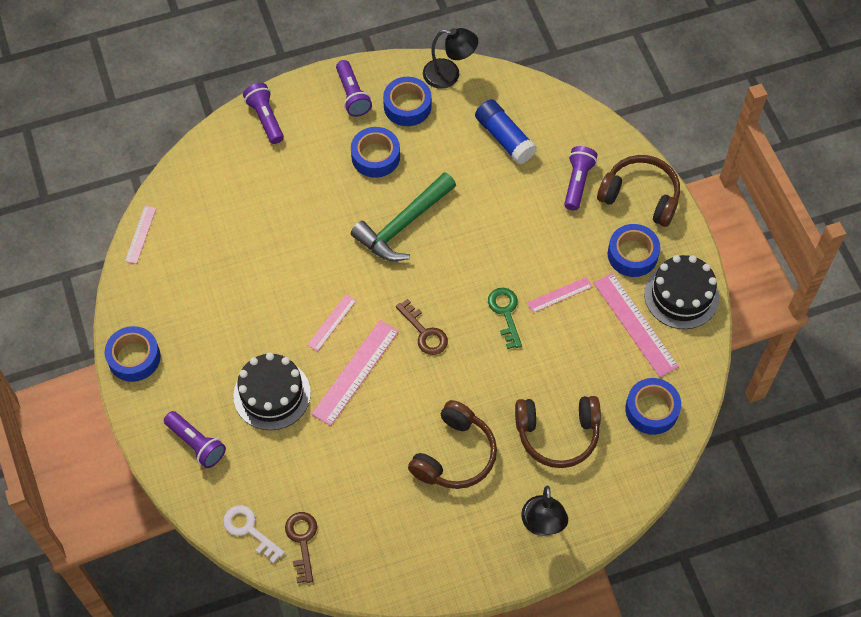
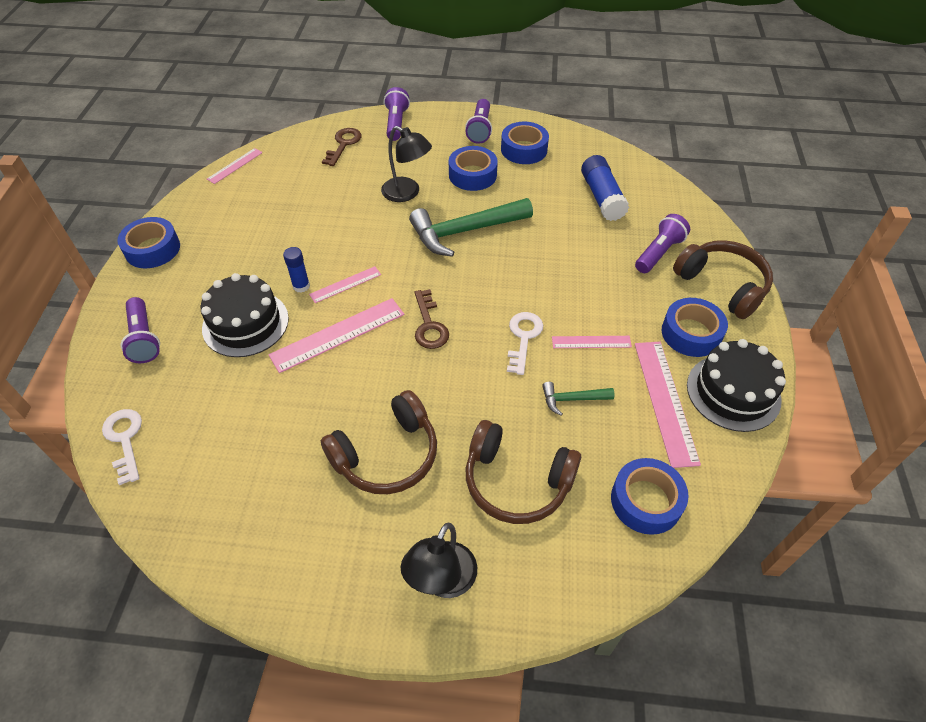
camera: 25 degrees right, 10 degrees down
brown key [285,512,317,583] -> brown key moved to [322,128,361,166]
black lamp [423,28,478,89] -> black lamp moved to [381,126,432,202]
green key [488,288,522,349] -> white key [507,312,543,375]
none -> blue glue stick [283,247,310,292]
none -> green hammer [542,382,615,416]

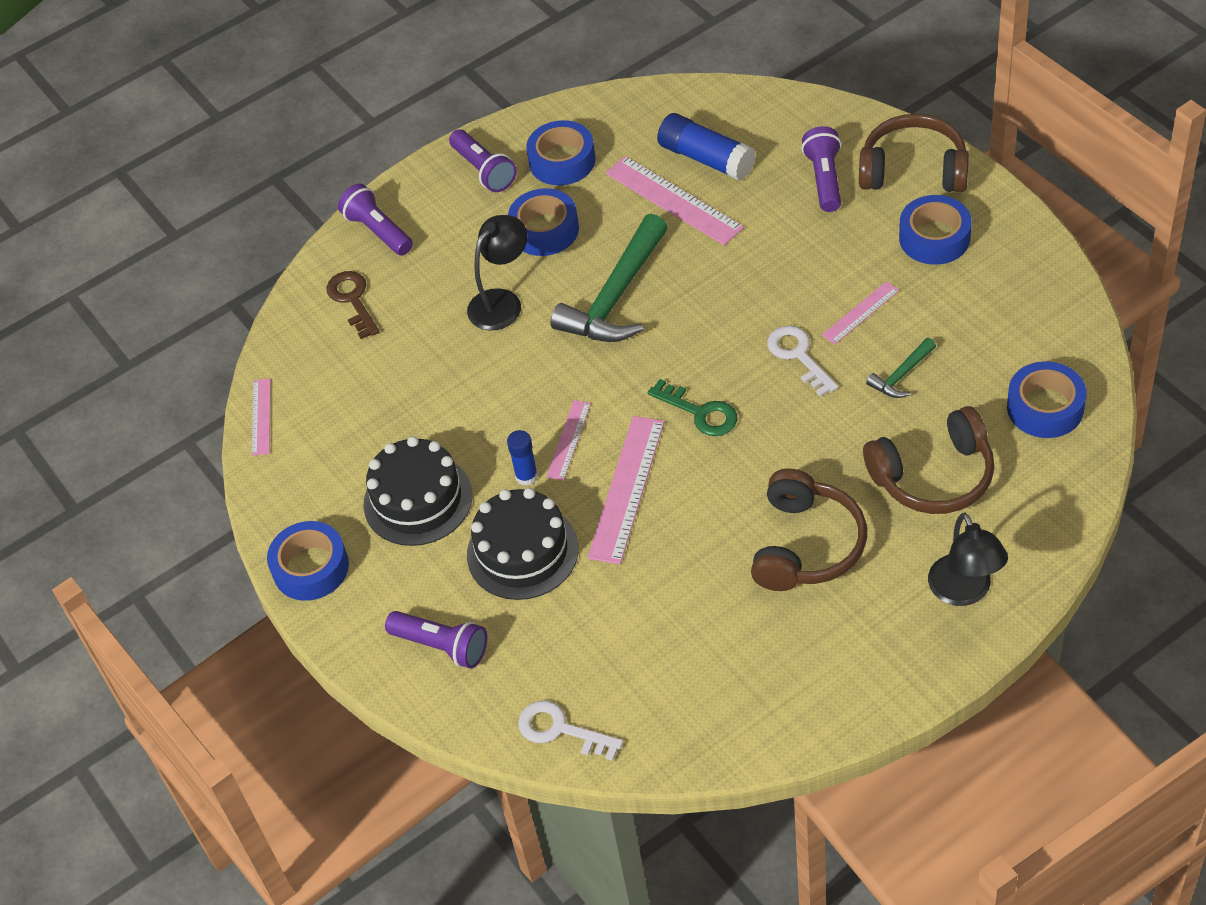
camera: 35 degrees left, 0 degrees up
black lamp [381,126,432,202] -> black lamp turned 45 degrees counterclockwise [467,215,527,330]
brown key [415,289,449,349] -> green key [648,379,737,436]
pink ruler [635,342,701,468] -> pink ruler moved to [605,156,744,245]
black cake [687,339,786,432] -> black cake moved to [364,436,472,546]

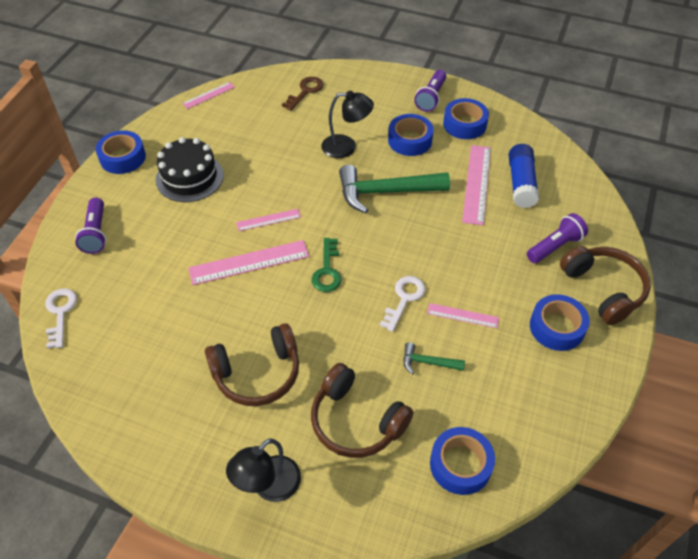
camera: 50 degrees right, 0 degrees up
purple flashlight [338,183,413,256] -> none
black cake [467,488,579,600] -> none
blue glue stick [507,430,538,486] -> none

